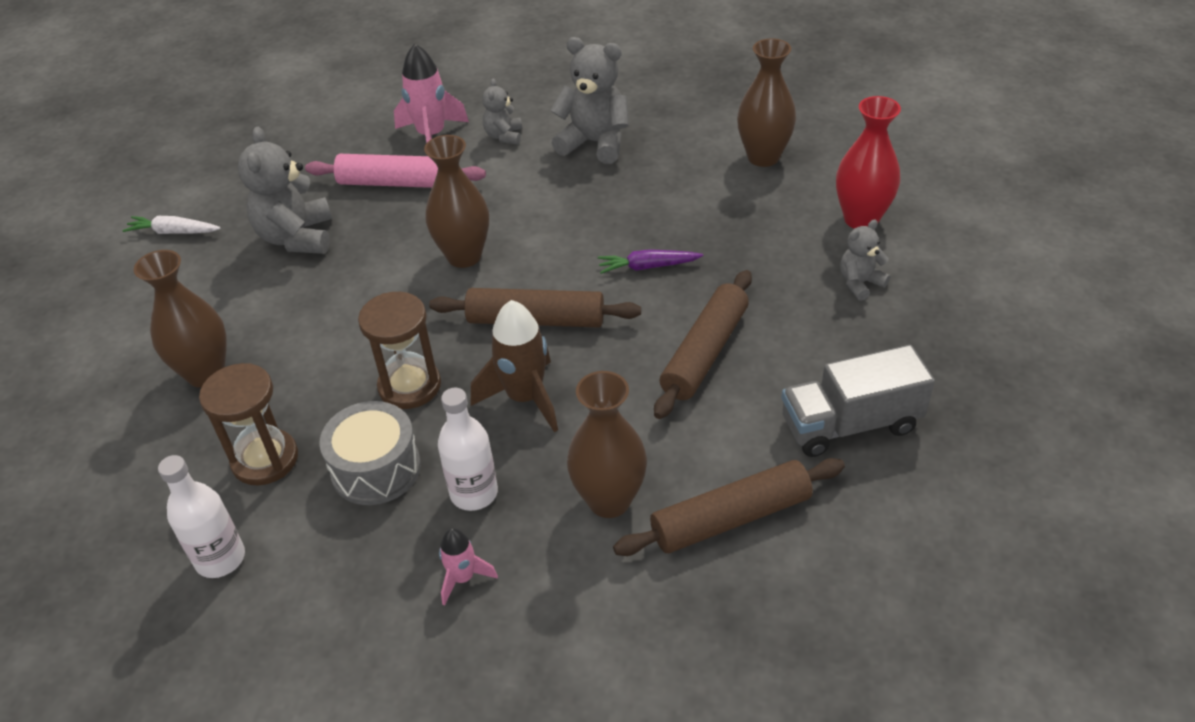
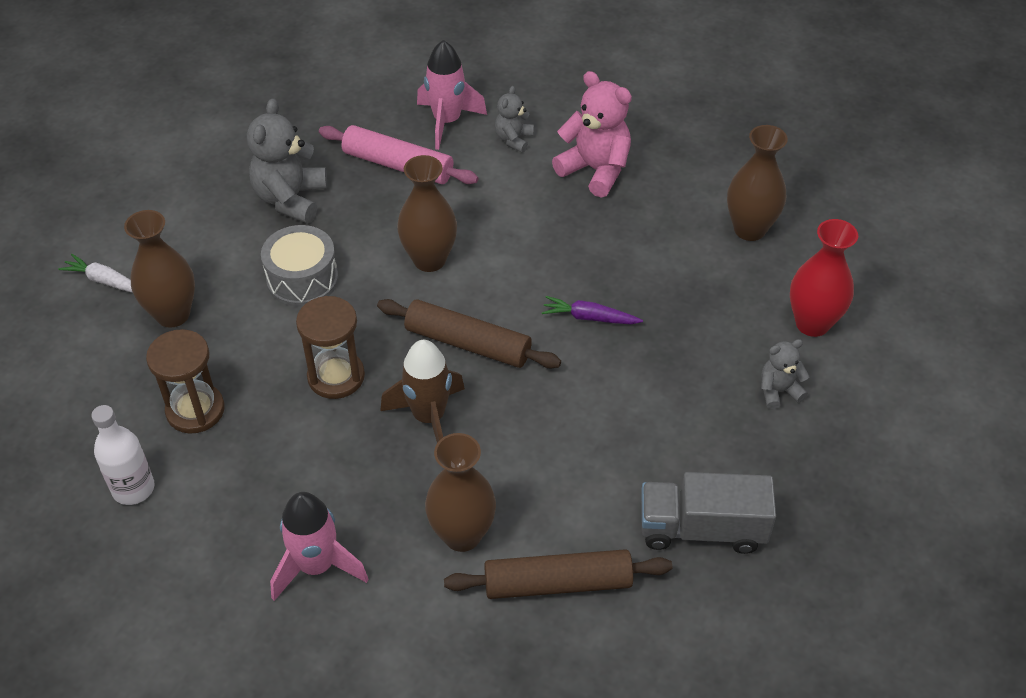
camera: 15 degrees right, 5 degrees up
white carrot [122,216,221,234] -> white carrot moved to [58,254,133,293]
grey drum [319,401,421,505] -> grey drum moved to [261,225,339,307]
white bottle [438,387,498,511] -> none
pink rocket [439,528,498,606] -> pink rocket [270,492,368,601], size x1.83
grey teddy bear [550,37,629,164] -> pink teddy bear [552,71,632,198]
brown rolling pin [654,270,752,419] -> none

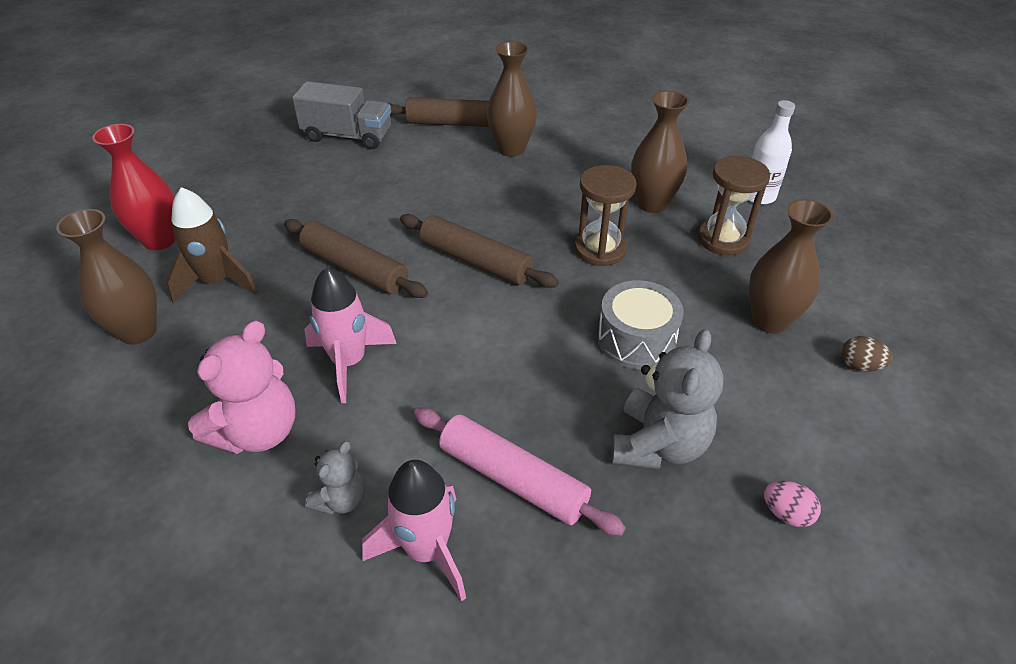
camera: 170 degrees left, 5 degrees down
white carrot [58,254,133,293] -> brown egg [841,336,893,372]
pink rocket [270,492,368,601] -> pink rocket moved to [304,267,397,403]
brown rocket [380,340,465,443] -> brown rocket moved to [166,187,258,303]
brown vase [397,155,457,272] -> brown vase moved to [631,91,689,213]
purple carrot [542,296,643,324] -> brown rolling pin [284,219,428,298]
pink teddy bear [552,71,632,198] -> pink teddy bear turned 105 degrees counterclockwise [188,320,296,454]
grey teddy bear [761,339,810,409] -> none
none -> pink egg [764,481,821,527]

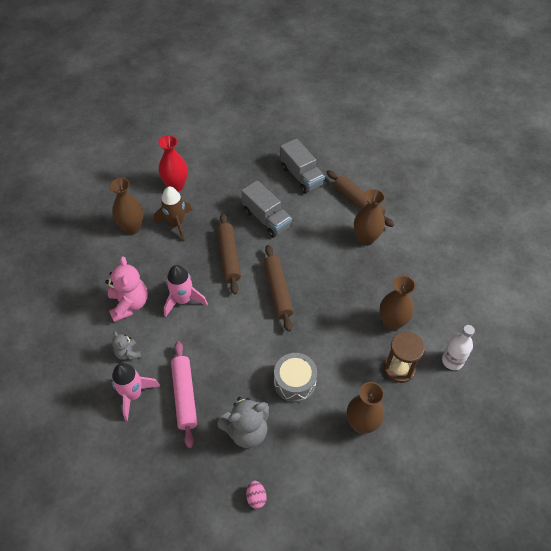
camera: 45 degrees right, 10 degrees up
pink teddy bear [188,320,296,454] -> pink teddy bear turned 90 degrees counterclockwise [105,256,148,322]
grey teddy bear [305,441,365,515] -> grey teddy bear turned 75 degrees clockwise [112,331,141,360]
brown hourglass [574,165,636,266] -> none
brown egg [841,336,893,372] -> none
none -> grey truck [241,180,292,238]

